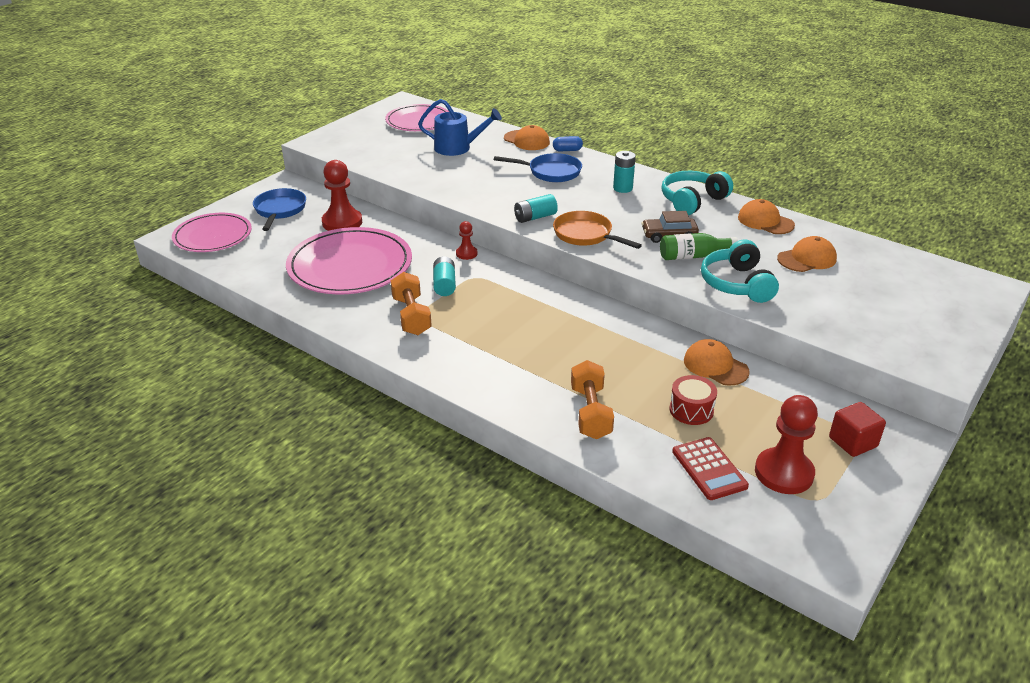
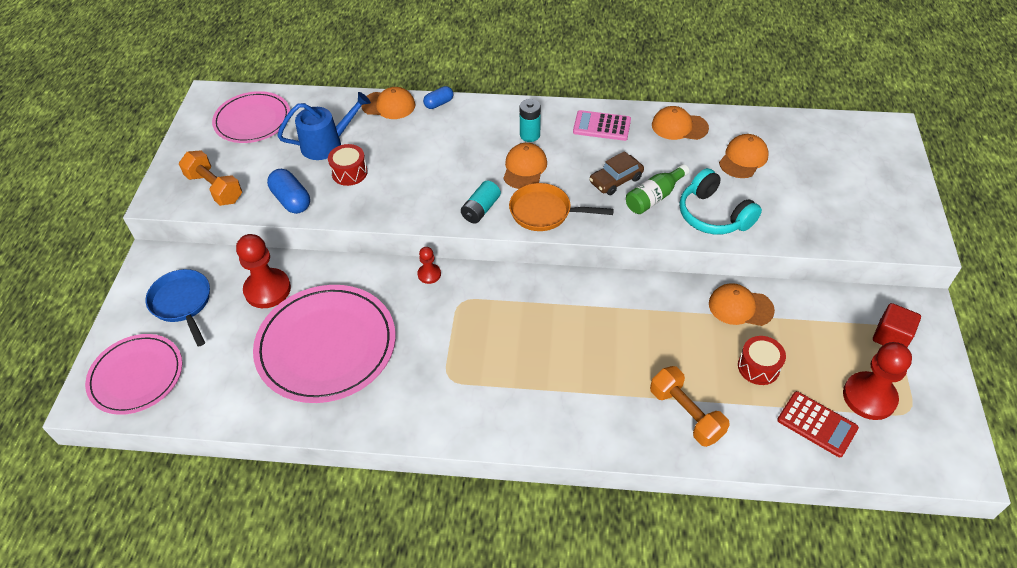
camera: 30 degrees left, 15 degrees up
orange dumbbell [390,272,432,335] -> orange dumbbell moved to [179,150,242,206]
turquoise battery [433,256,456,296] -> none
blue pan [494,153,582,182] -> none
turquoise headphones [662,171,733,215] -> pink calculator [573,110,631,141]
none -> blue capsule [267,169,310,214]
none -> red drum [328,144,368,186]
none -> orange cap [503,143,547,189]

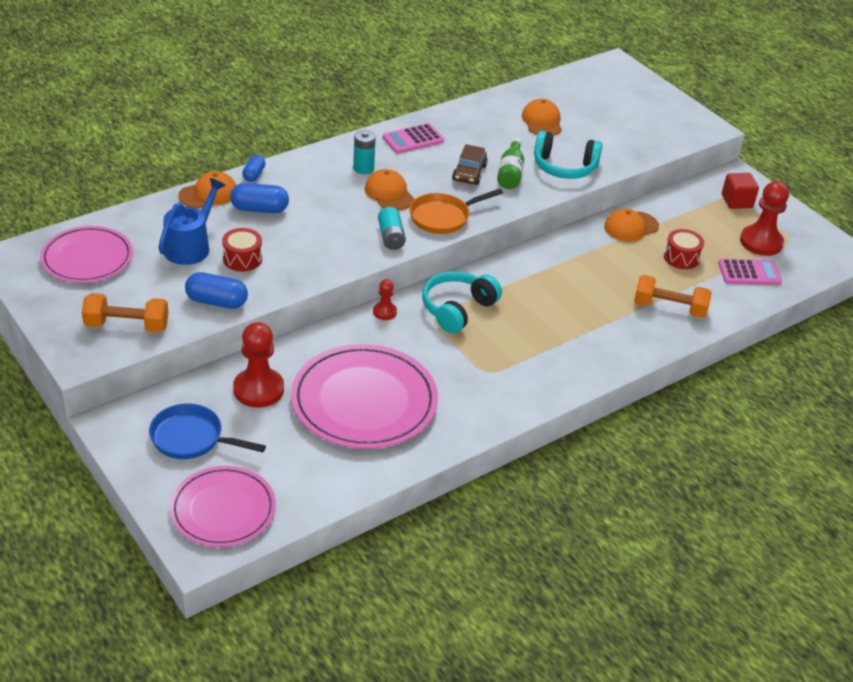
camera: 45 degrees left, 10 degrees down
orange cap [652,106,709,140] -> none
red calculator [777,391,859,457] -> pink calculator [718,259,782,285]
none -> blue capsule [230,183,289,213]
none -> turquoise headphones [422,271,502,333]

